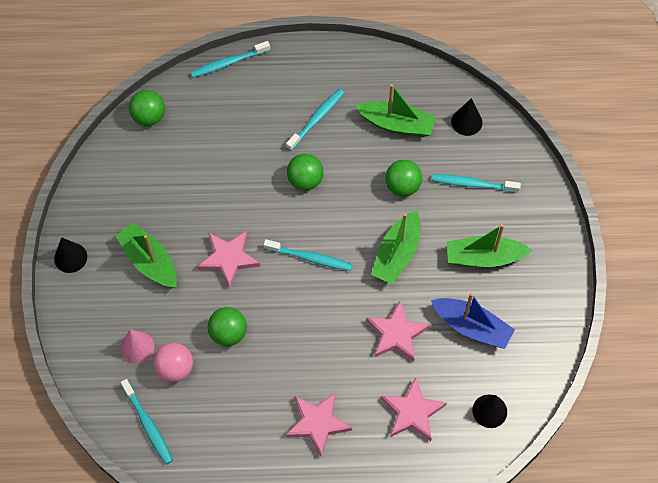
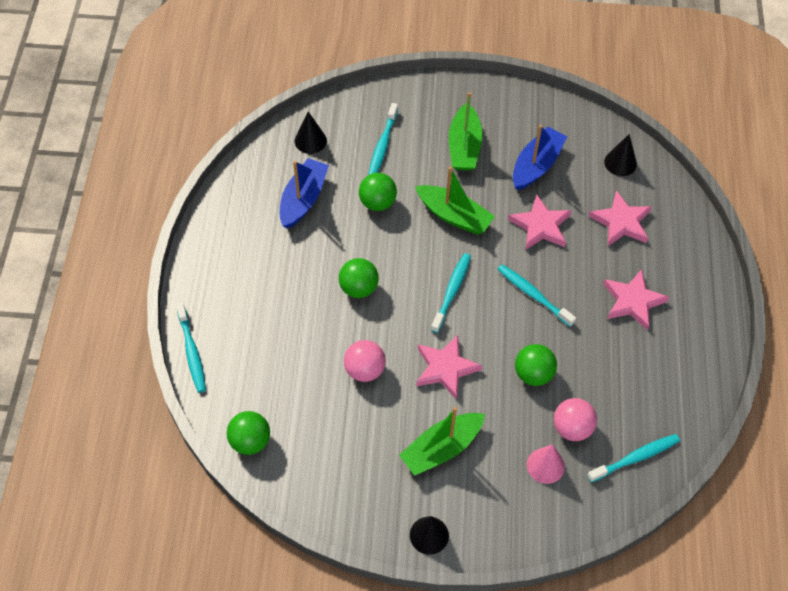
camera: 85 degrees left, 5 degrees down
turquoise toothbrush [286,89,344,151] -> turquoise toothbrush moved to [498,264,576,327]
green boat [355,84,436,137] -> blue boat [280,158,329,229]
none -> pink ball [344,340,386,382]

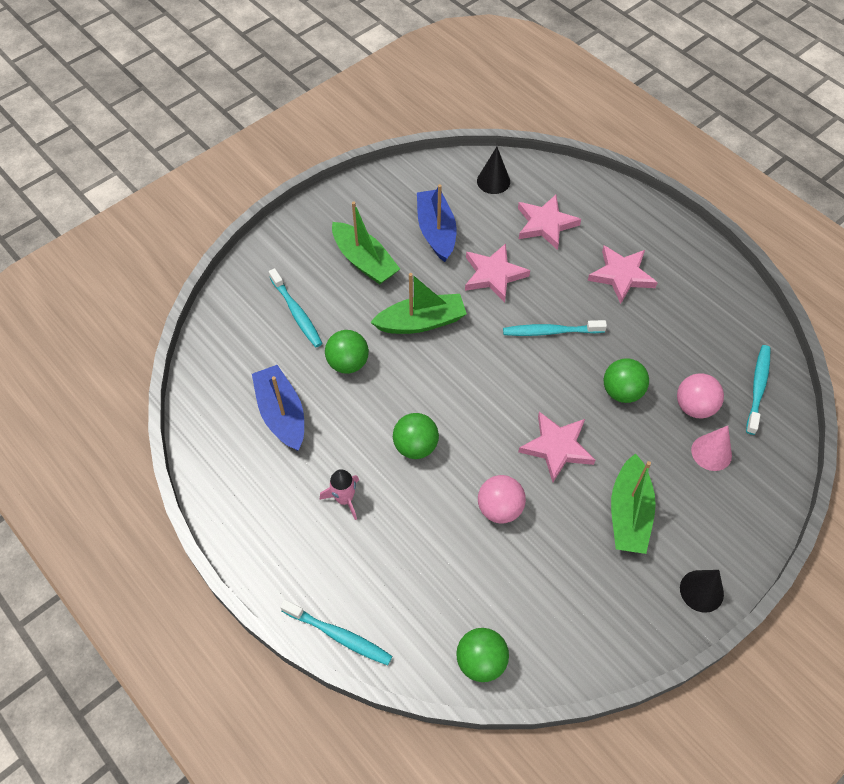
camera: 45 degrees left, 0 degrees up
black cone [295,111,327,154] -> none
turquoise toothbrush [431,253,471,333] -> none
none -> pink rocket [320,469,359,520]

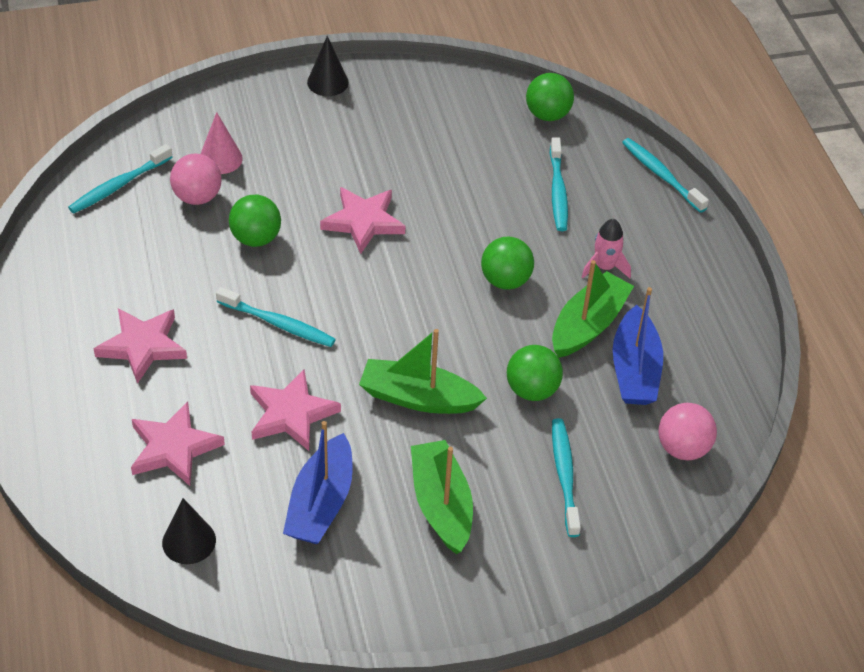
camera: 155 degrees left, 10 degrees down
pink ball [478,475,526,524] -> pink ball moved to [659,403,717,460]
green boat [611,453,656,554] -> green boat moved to [552,260,634,358]
none -> turquoise toothbrush [550,137,568,231]

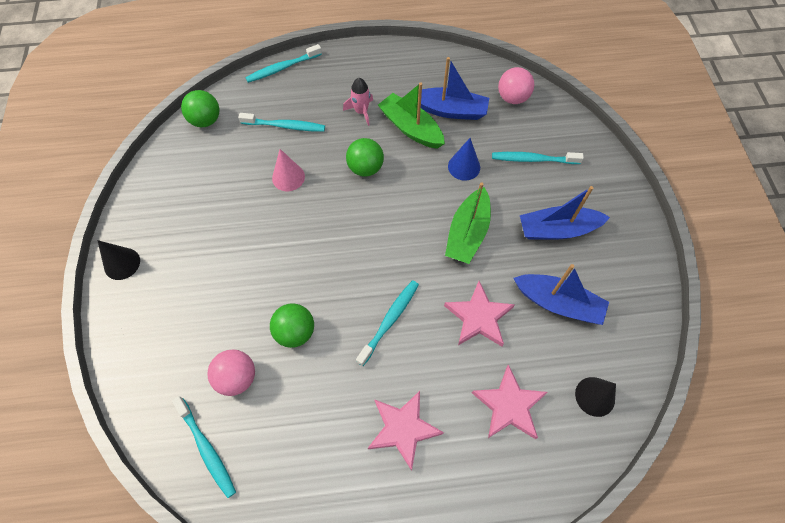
camera: 80 degrees left, 15 degrees up
pink cone [200,112,243,174] -> pink cone moved to [272,149,305,191]
pink star [320,187,405,254] -> none
green boat [411,440,473,554] -> blue boat [520,186,610,240]
green ball [507,345,563,401] -> blue cone [448,138,480,181]

